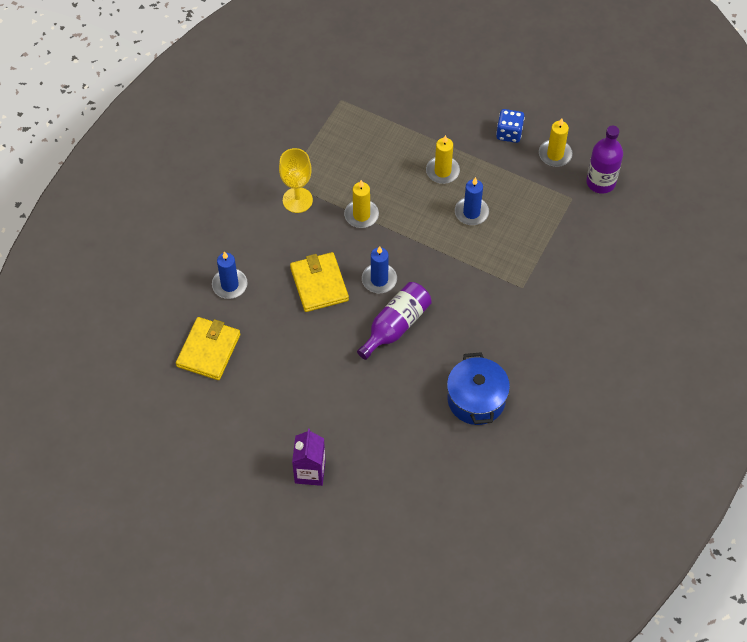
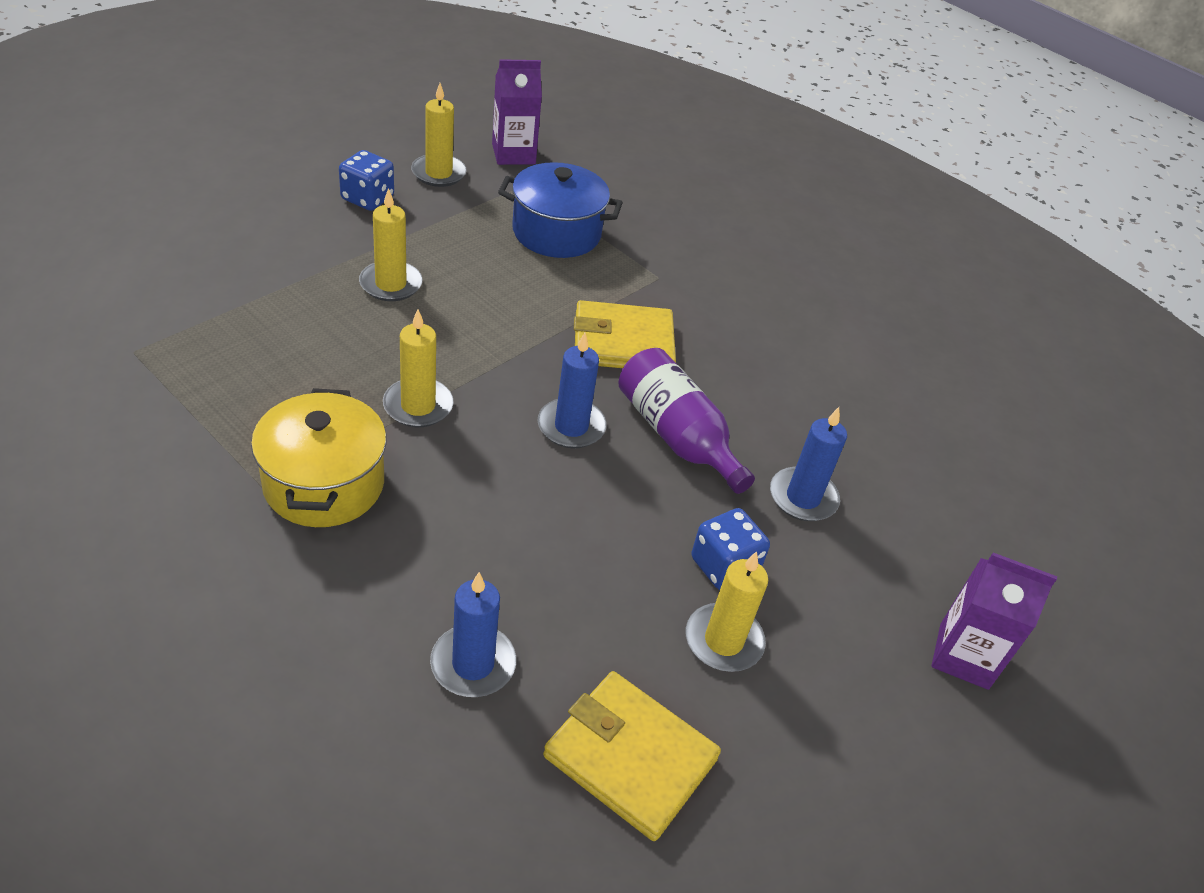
camera: 80 degrees left, 15 degrees down
yellow goblet [279,148,313,213] -> yellow pot [251,388,387,527]
yellow wallet [290,252,349,312] -> yellow wallet moved to [574,300,676,368]
blue pot [447,352,510,425] -> blue pot moved to [498,162,623,258]
blue candle [455,177,489,225] -> blue candle moved to [770,407,847,521]
purple bottle [586,126,623,194] -> purple carton [492,59,542,165]
none -> yellow candle [686,551,768,672]
none -> blue dice [691,508,770,590]

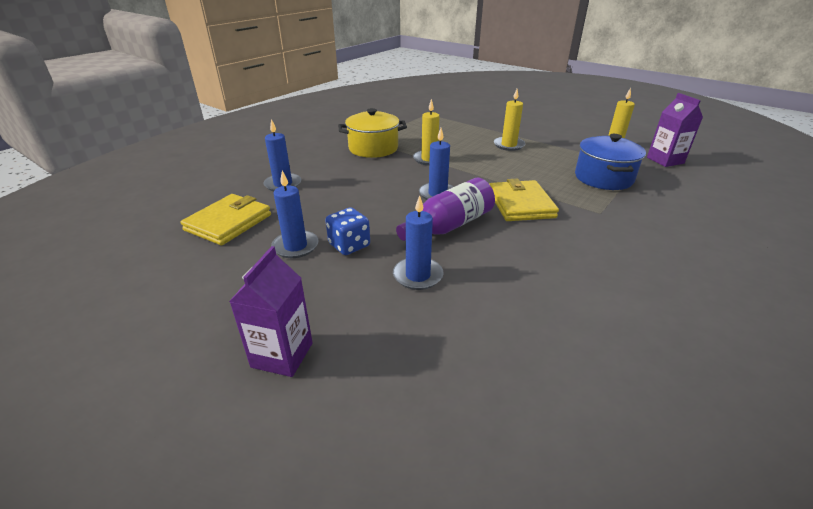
camera: 90 degrees right, 10 degrees down
blue dice [339,150,394,211] -> none
yellow candle [686,551,768,672] -> blue candle [271,171,319,258]

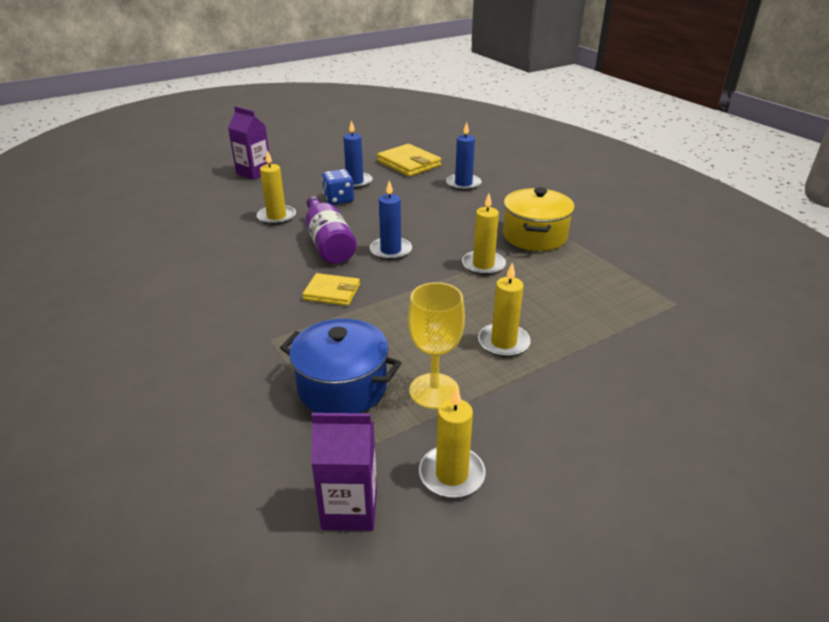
camera: 110 degrees right, 0 degrees up
blue candle [393,195,444,290] -> yellow candle [257,150,296,225]
yellow wallet [490,179,559,221] -> yellow wallet [302,273,360,306], size x0.65
none -> yellow goblet [408,282,465,409]

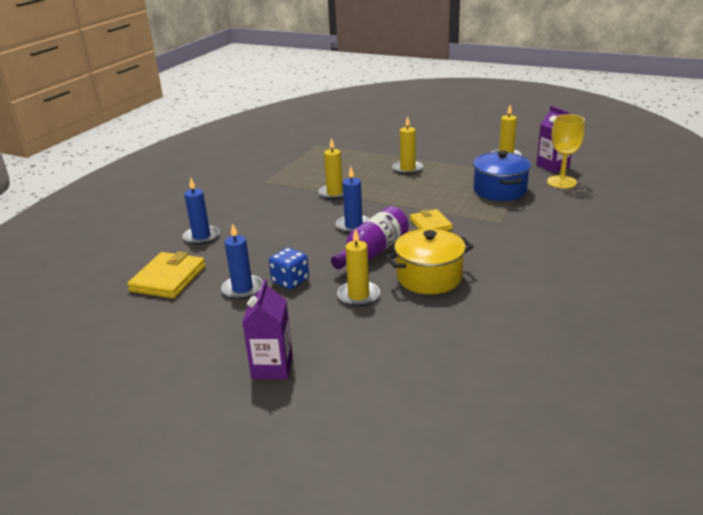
camera: 120 degrees left, 5 degrees down
yellow goblet [408,282,465,409] -> yellow goblet moved to [547,114,585,189]
yellow pot [503,188,575,251] -> yellow pot moved to [385,229,474,294]

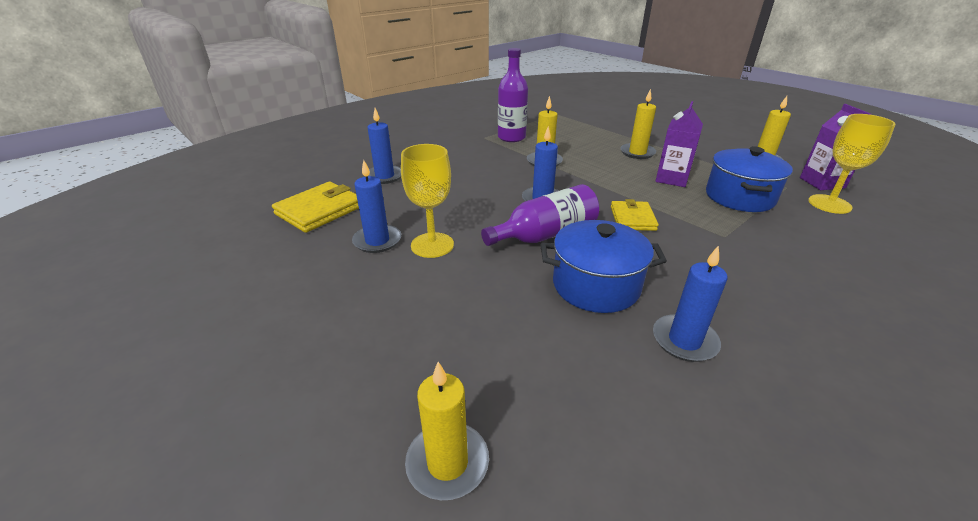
camera: 20 degrees right, 5 degrees up
purple carton [242,279,293,379] -> purple carton moved to [656,101,703,187]
blue dice [269,247,309,289] -> yellow goblet [401,144,454,258]
yellow candle [337,228,380,307] -> yellow candle moved to [405,362,489,500]
yellow pot [385,229,474,294] -> blue pot [540,220,667,313]
none -> purple bottle [498,48,528,142]
none -> blue candle [653,245,727,362]

